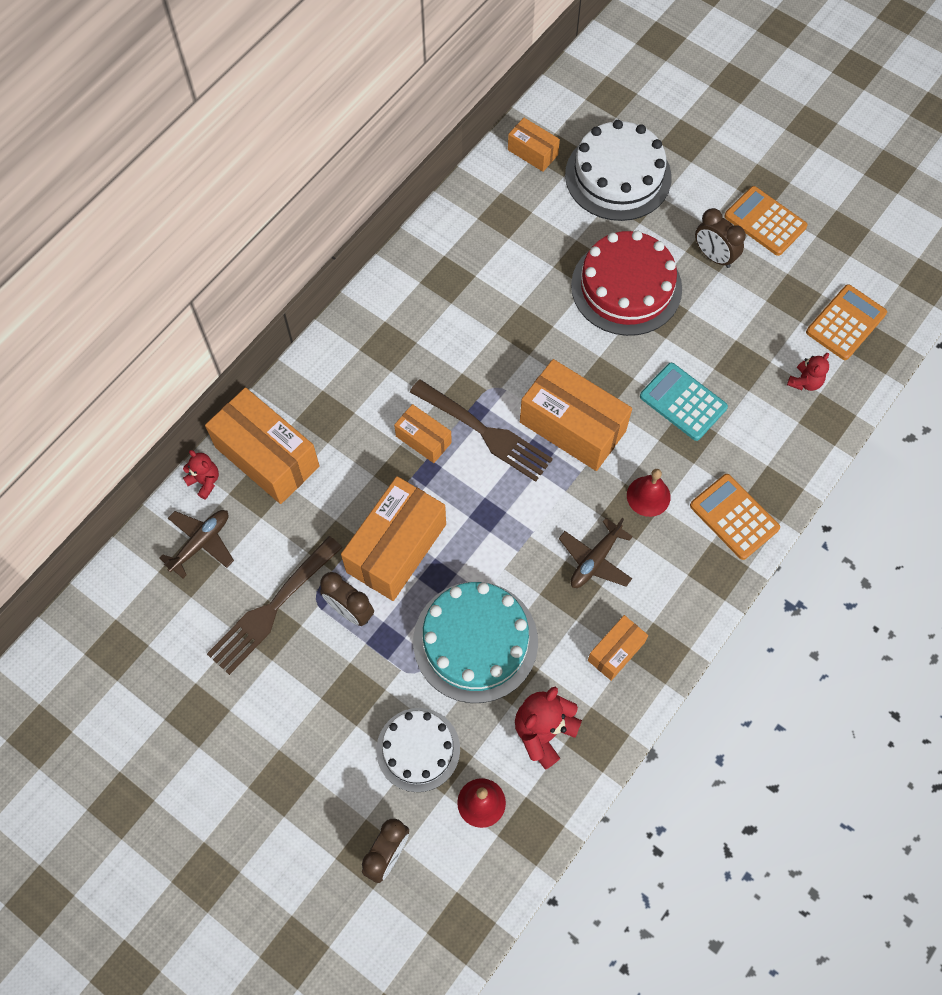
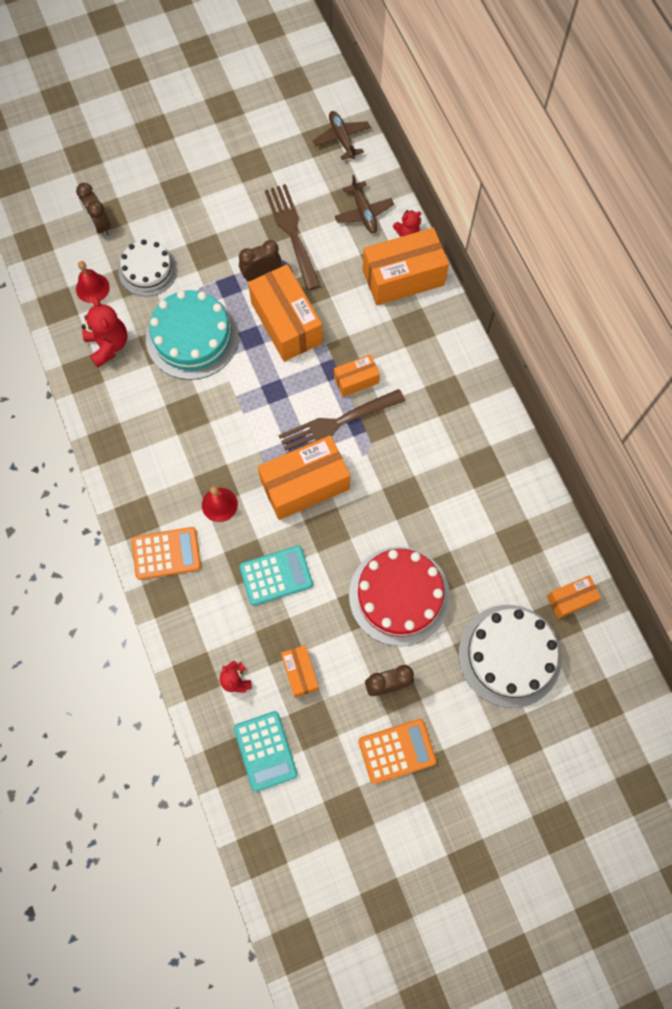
camera: 120 degrees right, 5 degrees up
brown plane [559,518,633,588] -> brown plane moved to [313,111,370,160]
orange box [588,615,648,681] -> orange box moved to [281,645,319,698]
orange calculator [806,284,887,360] -> turquoise calculator [234,711,298,792]

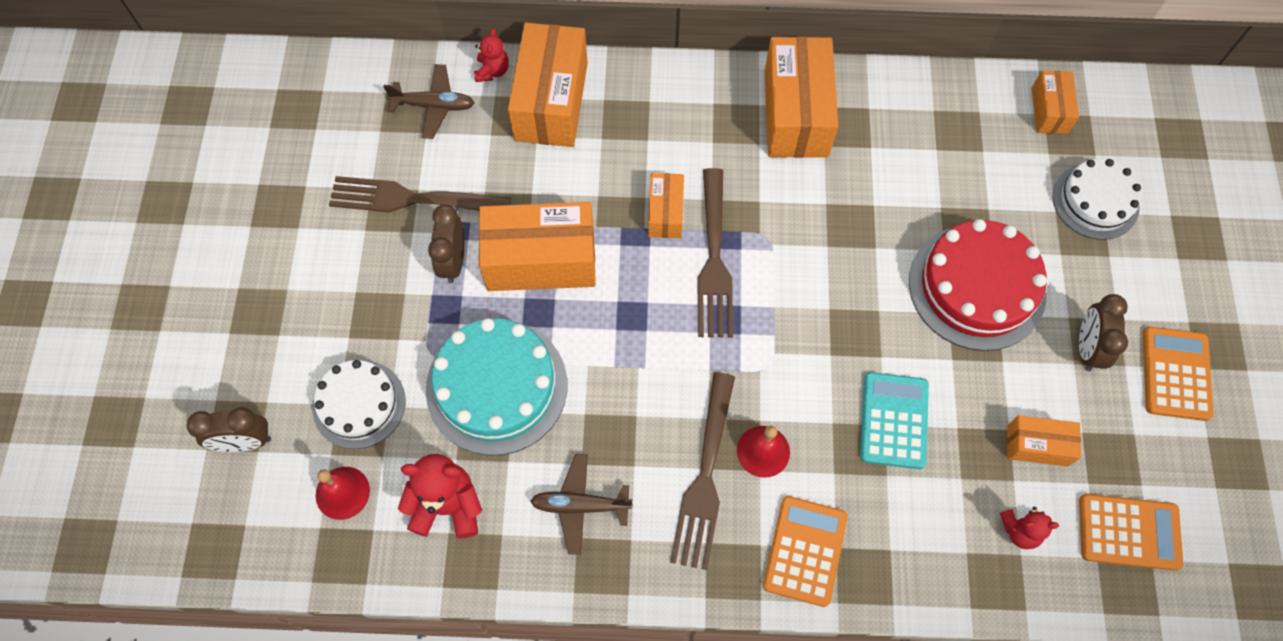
camera: 65 degrees left, 5 degrees down
turquoise calculator [234,711,298,792] -> orange calculator [1079,494,1183,571]
orange box [258,435,350,520] -> orange box moved to [765,37,838,158]
brown plane [313,111,370,160] -> brown plane moved to [531,454,632,555]
white cake [459,605,562,708] -> white cake [1053,159,1141,240], size x0.65
none -> brown fork [670,372,735,570]

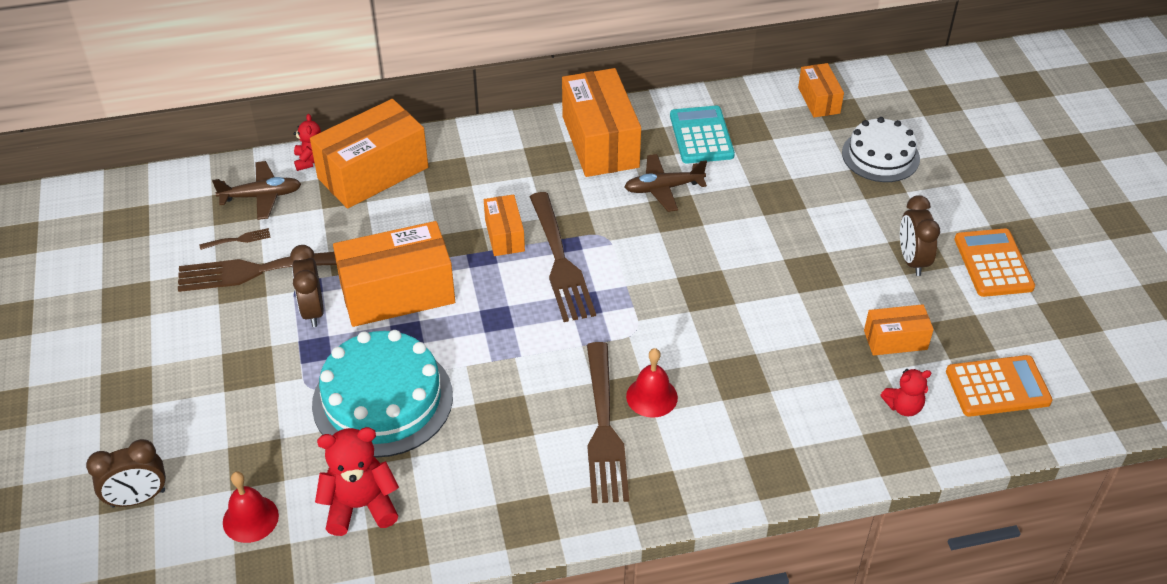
camera: 15 degrees left, 20 degrees down
white cake [312,360,405,449] -> none
orange box [508,23,588,147] -> orange box turned 60 degrees clockwise [310,99,428,209]
brown plane [531,454,632,555] -> brown plane moved to [625,154,707,212]
orange calculator [763,496,848,607] -> none
turquoise calculator [860,372,929,469] -> turquoise calculator moved to [670,106,735,163]
red cake [909,219,1047,351] -> none
none -> brown fork [199,228,271,250]

